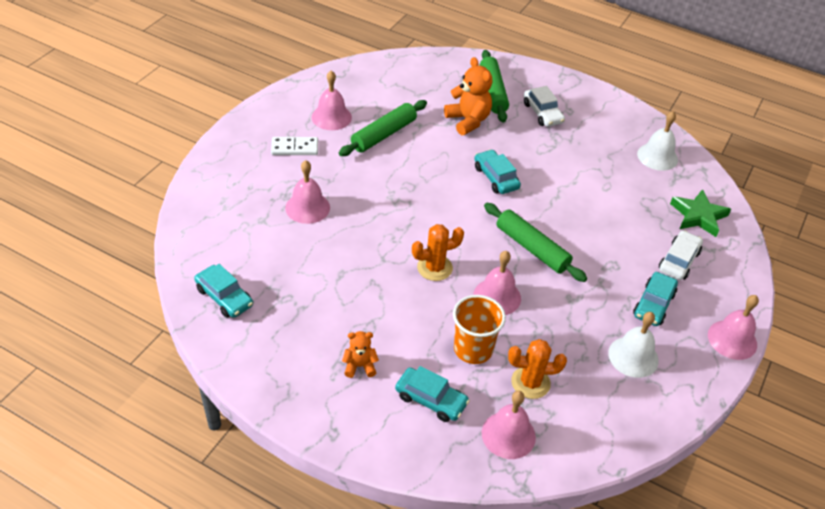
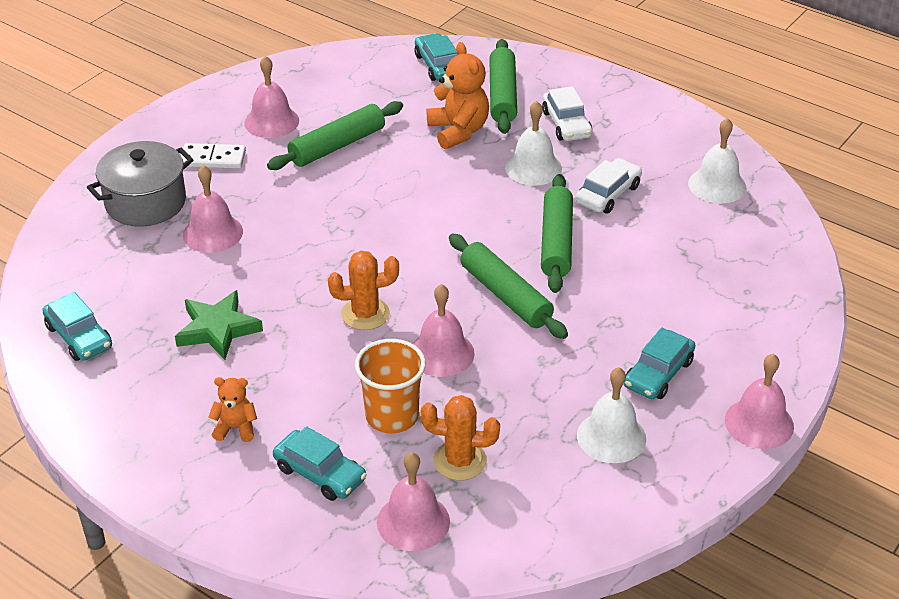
camera: 10 degrees right, 5 degrees down
turquoise car [474,149,521,194] -> turquoise car moved to [414,33,457,81]
white car [659,230,703,280] -> white car moved to [576,158,642,213]
green star [670,189,731,237] -> green star moved to [175,290,263,360]
none -> grey pot [87,141,193,227]
none -> white bell [505,101,562,186]
none -> green rolling pin [541,174,573,293]

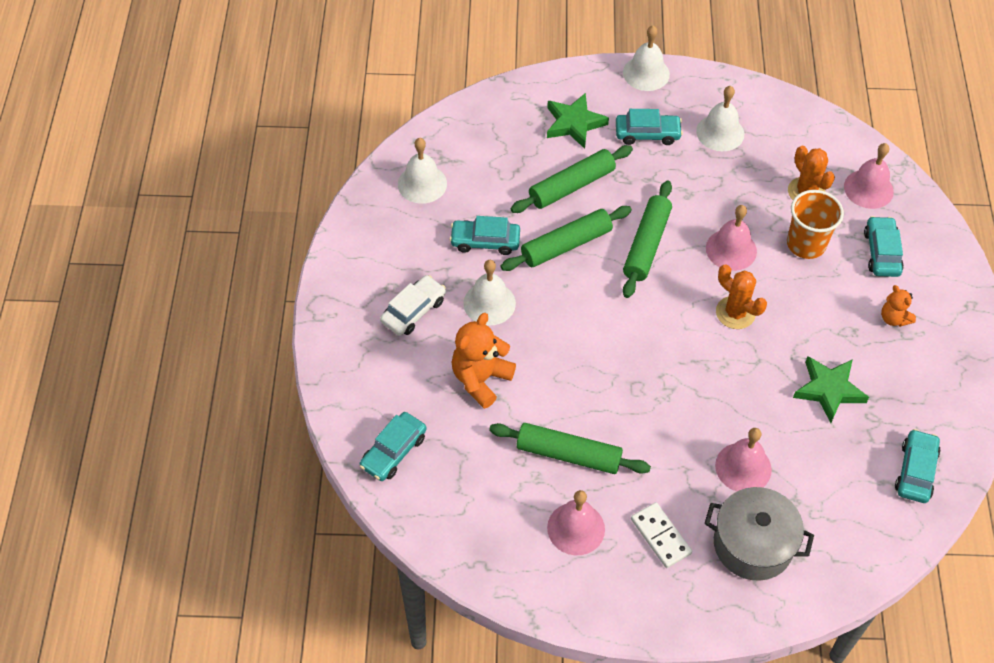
camera: 125 degrees left, 15 degrees up
green rolling pin [489,39,517,134] -> green rolling pin moved to [510,145,633,213]
white car [576,158,642,213] -> turquoise car [449,216,520,255]
pink bell [725,353,794,449] -> white bell [623,26,670,91]
none -> green star [547,93,609,149]

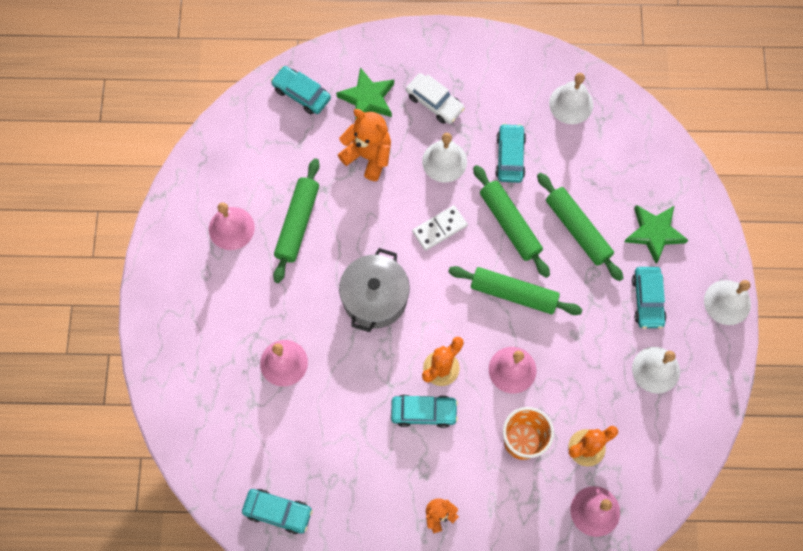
camera: 90 degrees right, 15 degrees up
white domino [631,502,692,568] -> white domino moved to [412,205,467,251]
grey pot [704,487,814,581] -> grey pot moved to [339,248,410,332]
green star [793,356,869,423] -> green star moved to [336,67,394,119]
turquoise car [864,216,904,277] -> turquoise car moved to [391,395,458,428]

